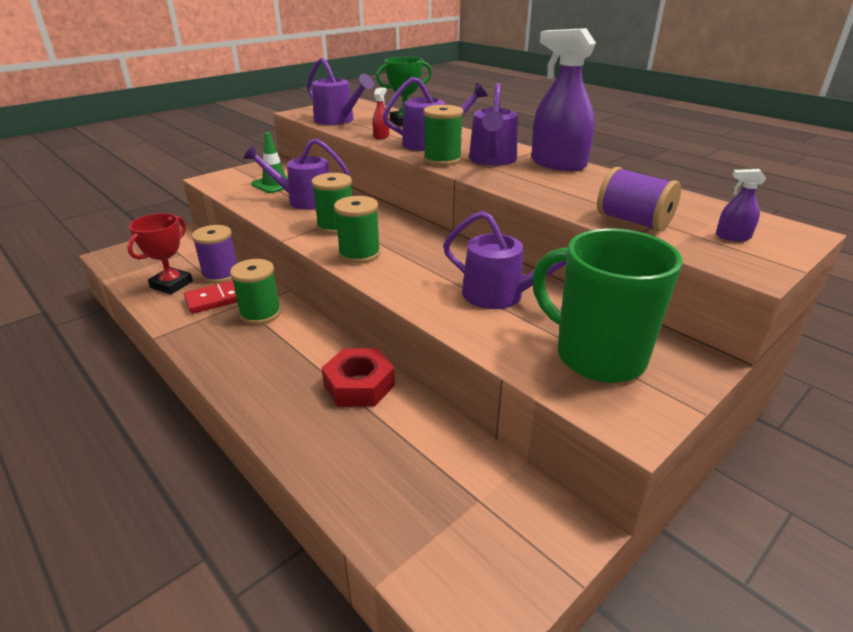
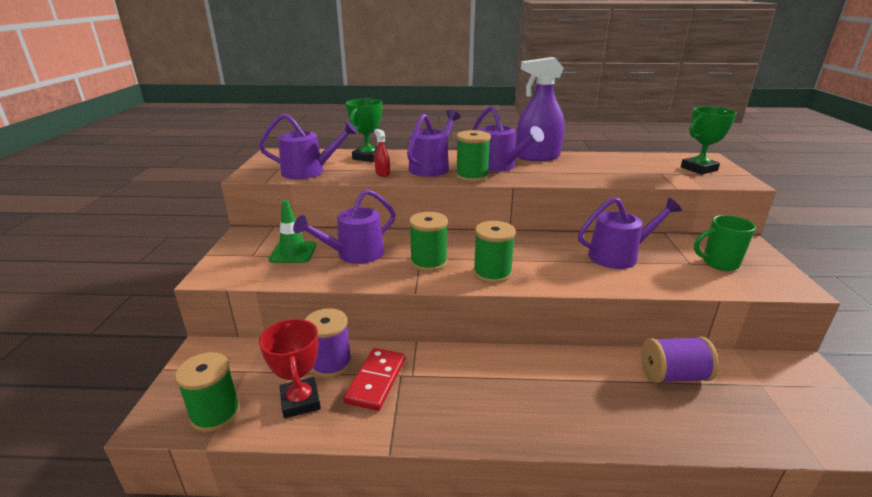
camera: 45 degrees left, 5 degrees down
green spool [230,259,281,325] -> green spool moved to [175,352,240,432]
red nut [322,348,395,407] -> none
green mug [532,228,683,383] -> green mug [694,215,756,271], size x0.56
purple spool [597,167,681,232] -> purple spool moved to [641,336,719,383]
purple spray bottle [716,169,766,241] -> green trophy [681,106,737,175]

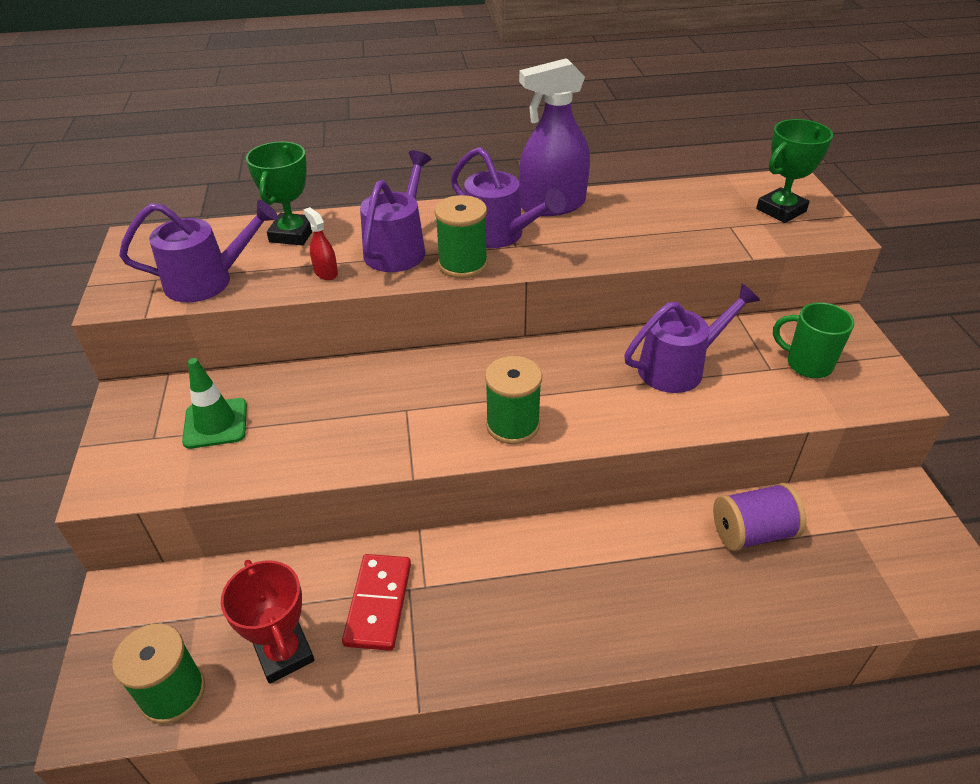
camera: 10 degrees left, 15 degrees up
purple watering can [293,189,396,264] -> none
purple spool [305,308,352,378] -> none
green spool [409,212,448,272] -> none
green mug [694,215,756,271] -> green mug turned 45 degrees clockwise [773,302,854,378]

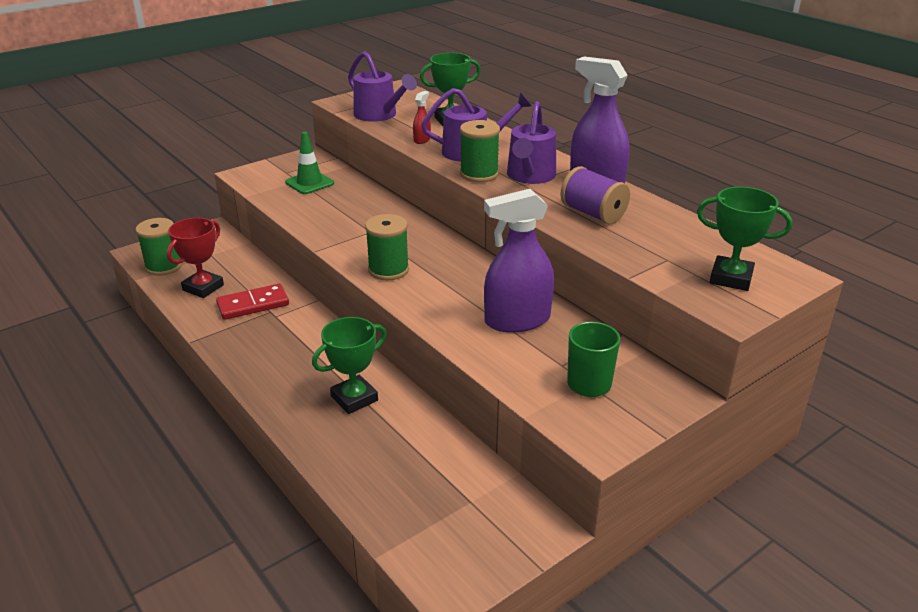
camera: 60 degrees right, 10 degrees down
purple watering can [624,283,760,393] -> purple spray bottle [484,189,554,333]
purple spool [713,483,806,551] -> purple spool moved to [560,166,630,224]
none -> green trophy [312,317,387,414]

